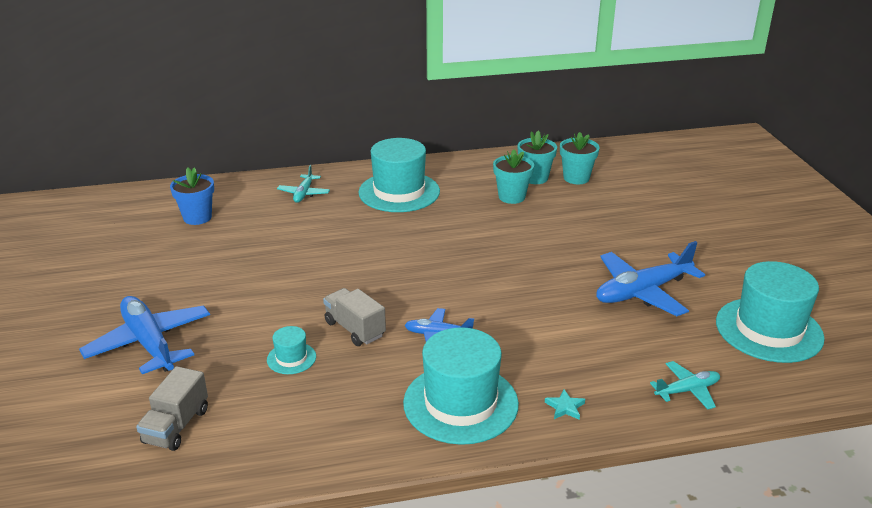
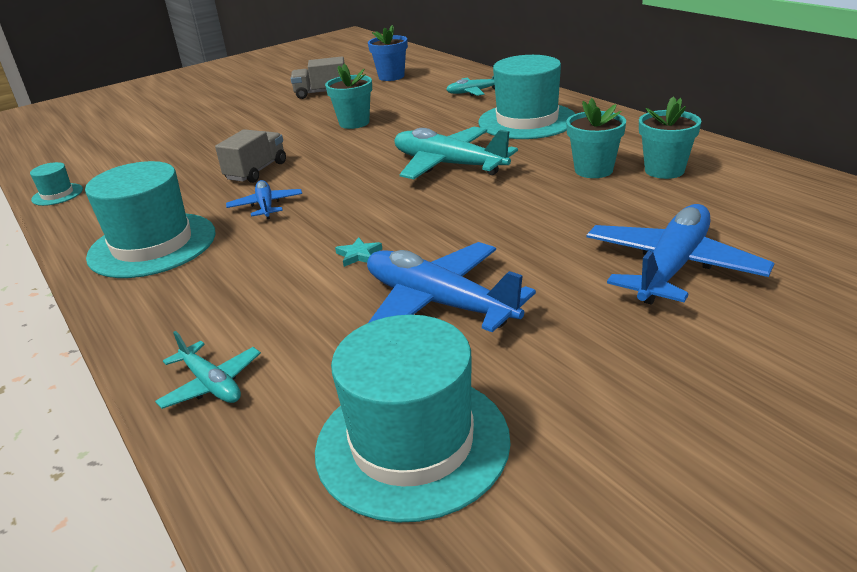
camera: 70 degrees right, 0 degrees up
blue plane [79,296,210,374] -> blue plane moved to [586,204,774,305]
grey truck [136,366,208,451] -> grey truck moved to [291,56,345,99]
turquoise hat [267,326,316,374] -> turquoise hat moved to [30,162,83,206]
turquoise star [545,390,585,420] -> turquoise star moved to [335,237,382,267]
turquoise flower pot [560,132,600,184] -> turquoise flower pot moved to [325,64,372,129]
none -> turquoise plane [395,127,518,179]

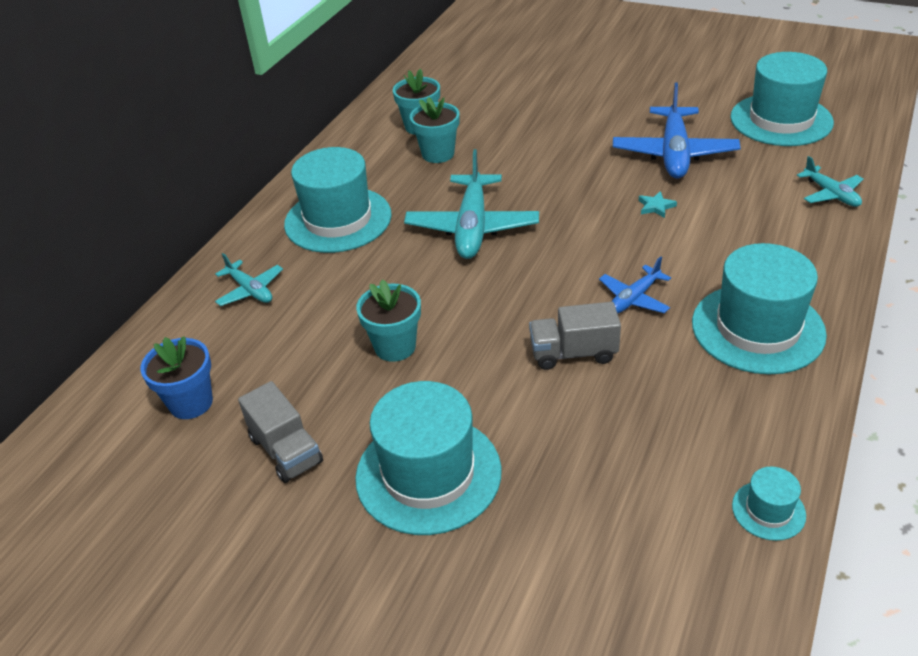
camera: 120 degrees left, 10 degrees up
turquoise plane [155,331,261,409] -> turquoise plane turned 135 degrees clockwise [797,156,863,207]
blue plane [586,204,774,305] -> none
none -> turquoise hat [355,381,502,535]

